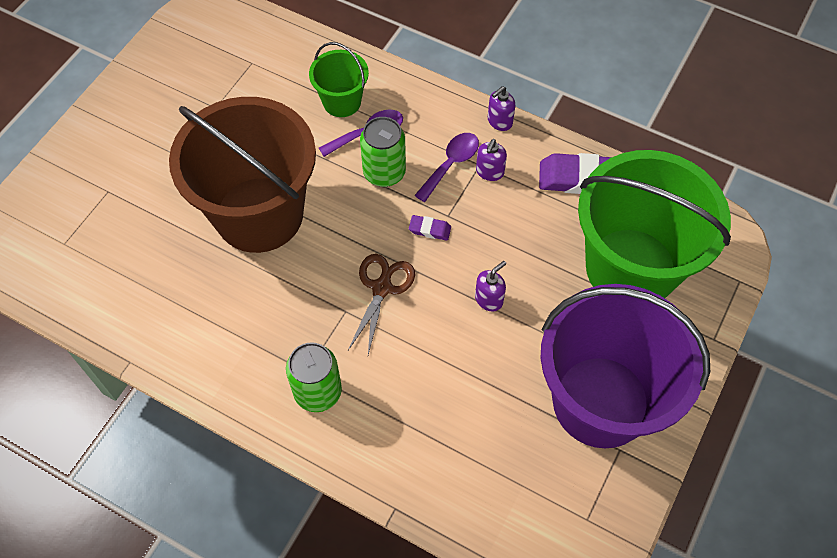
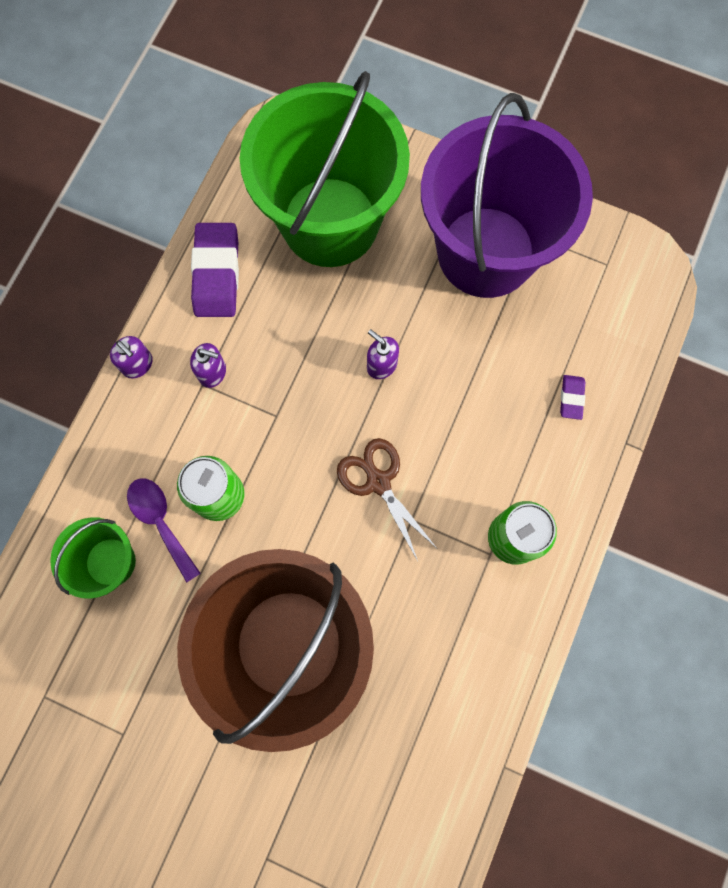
camera: 95 degrees left, 15 degrees up
brown scissors [348,254,415,355] -> brown scissors turned 45 degrees clockwise [337,438,437,561]
purple eraser [409,215,451,241] -> purple eraser moved to [560,375,585,420]
purple spoon [414,133,479,202] -> none

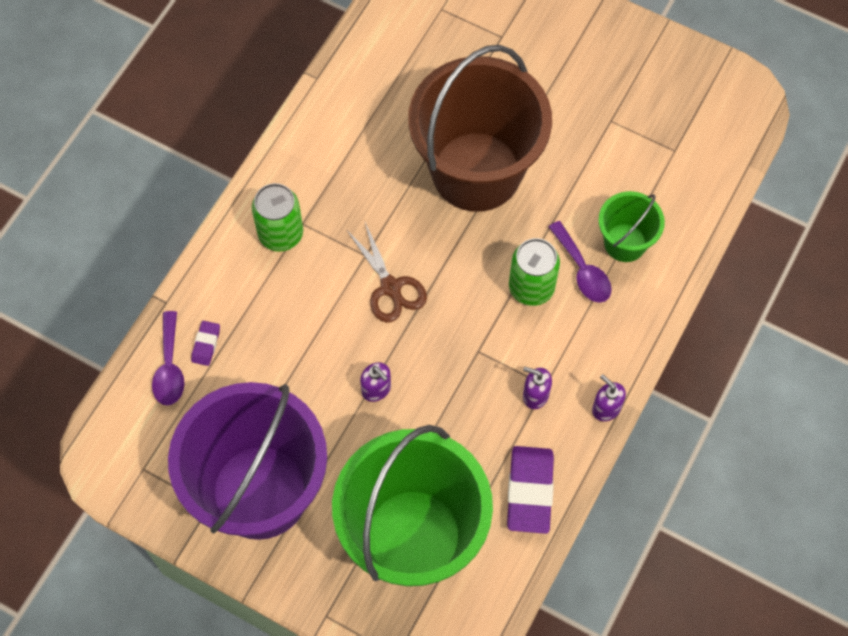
camera: 175 degrees left, 10 degrees down
none -> purple spoon [152,311,184,406]

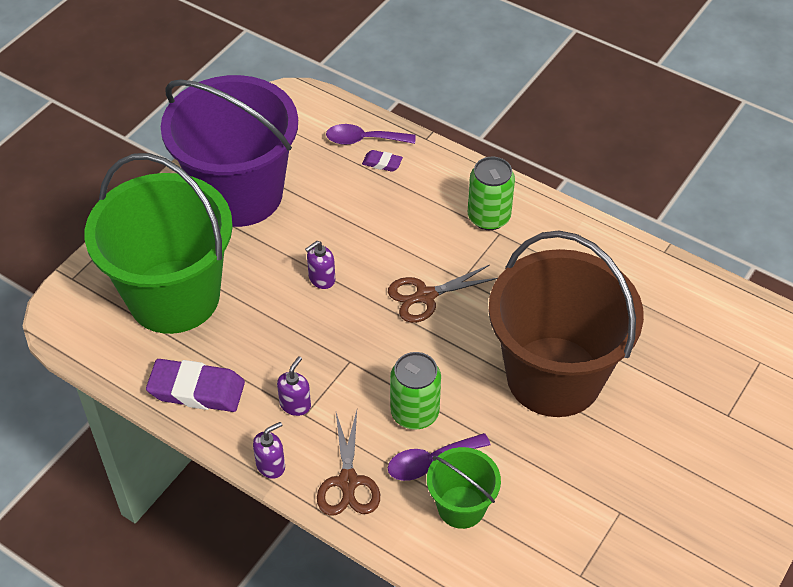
camera: 95 degrees right, 15 degrees down
none -> brown scissors [317,410,380,516]

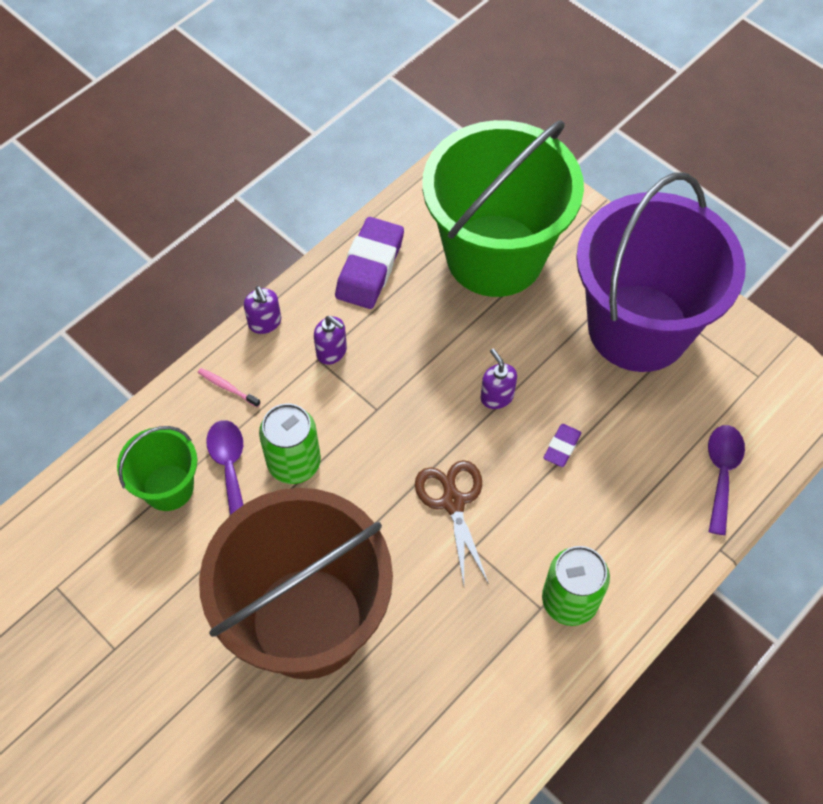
camera: 100 degrees right, 10 degrees up
brown scissors [317,410,380,516] -> pink toothbrush [198,368,261,408]
purple eraser [362,150,403,172] -> purple eraser moved to [544,424,581,467]

